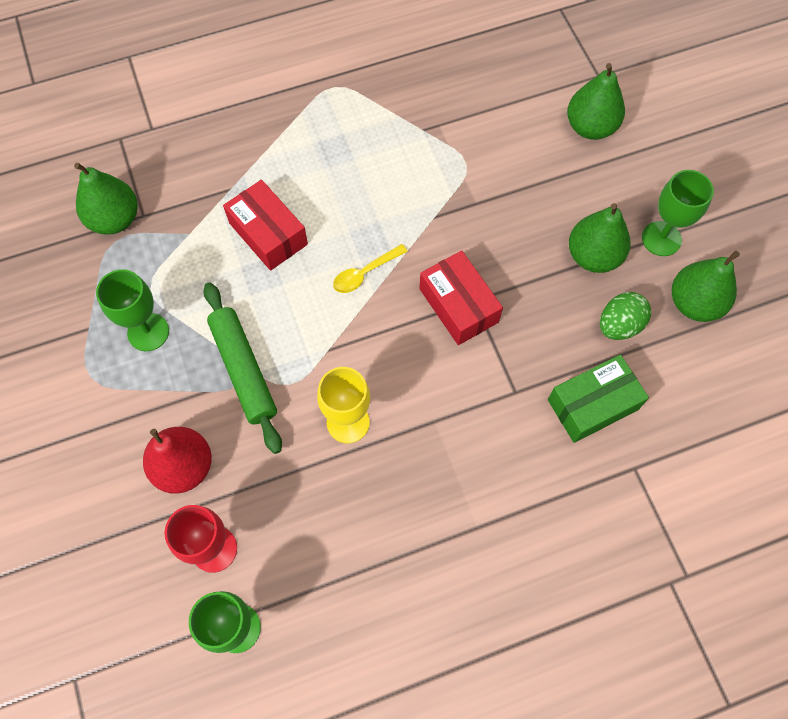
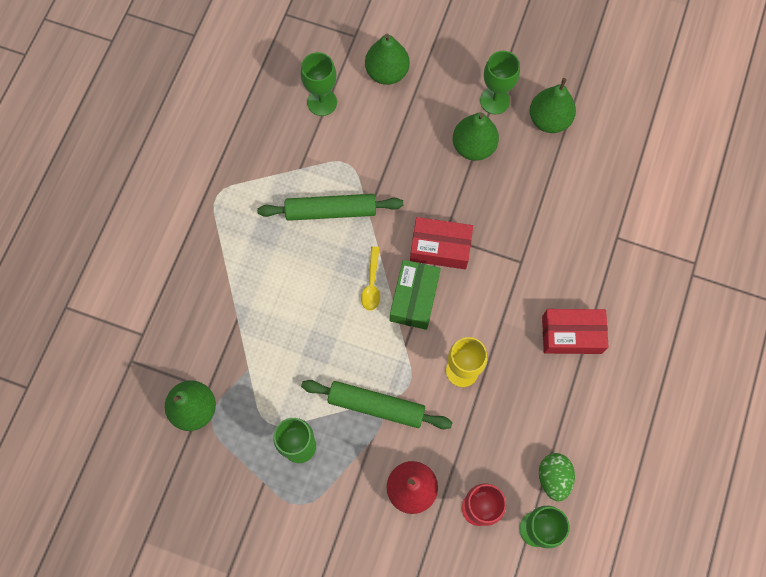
camera: 50 degrees left, 5 degrees up
red box [223,180,308,271] -> red box moved to [542,309,609,354]
green box [548,355,649,443] -> green box moved to [390,260,441,330]
green egg [600,292,651,340] -> green egg moved to [539,453,575,501]
none -> green rolling pin [257,194,403,221]
none -> green goblet [301,52,337,116]

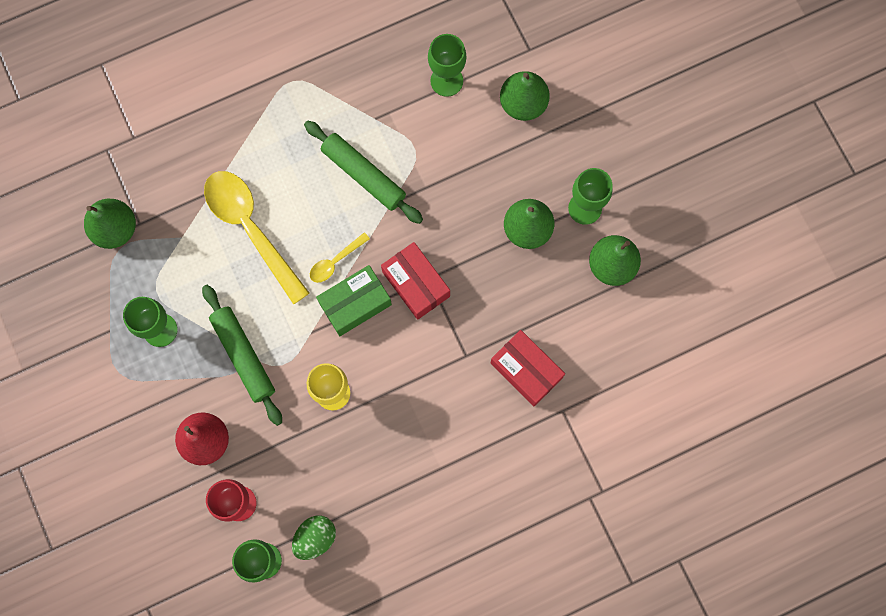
camera: 45 degrees right, 5 degrees up
red box [542,309,609,354] -> red box moved to [490,330,565,406]
none -> yellow spoon [204,171,309,305]

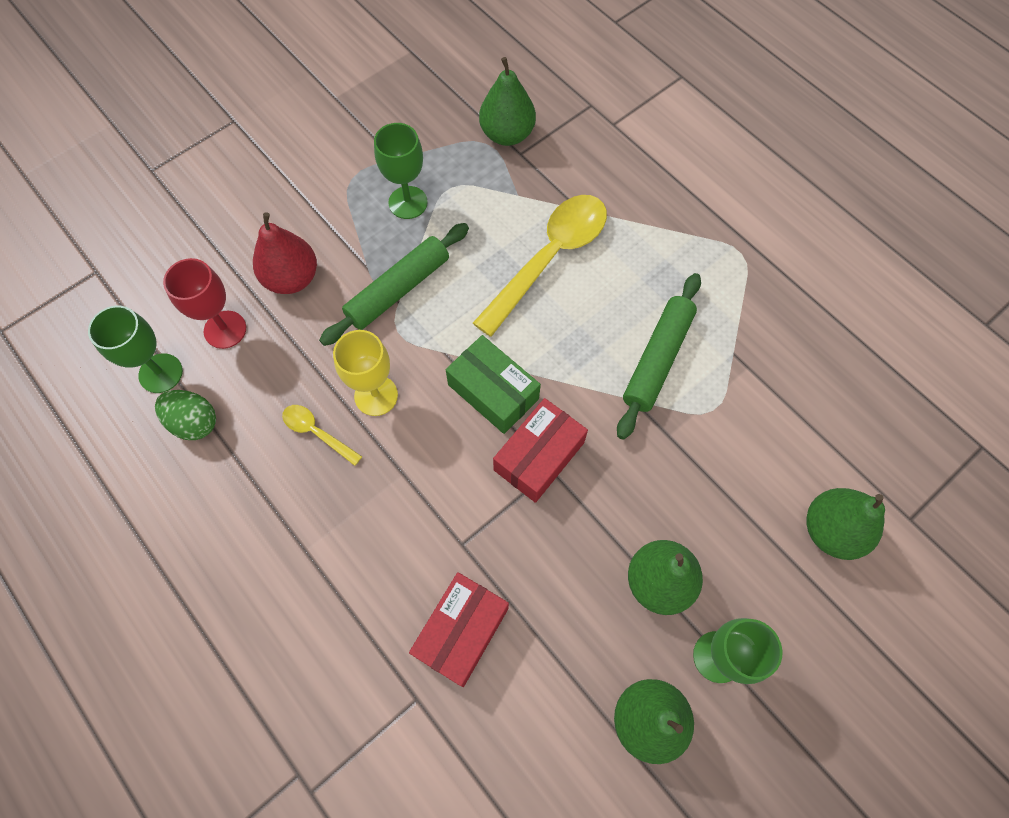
camera: 75 degrees right, 10 degrees down
yellow spoon [310,232,370,283] -> yellow spoon moved to [282,405,362,466]
green goblet [428,34,466,97] -> none

